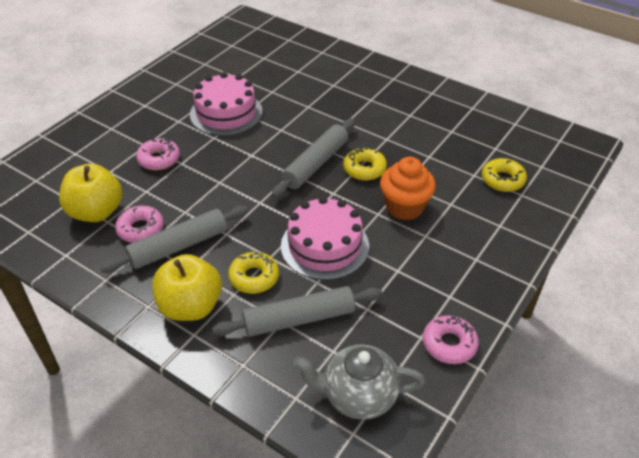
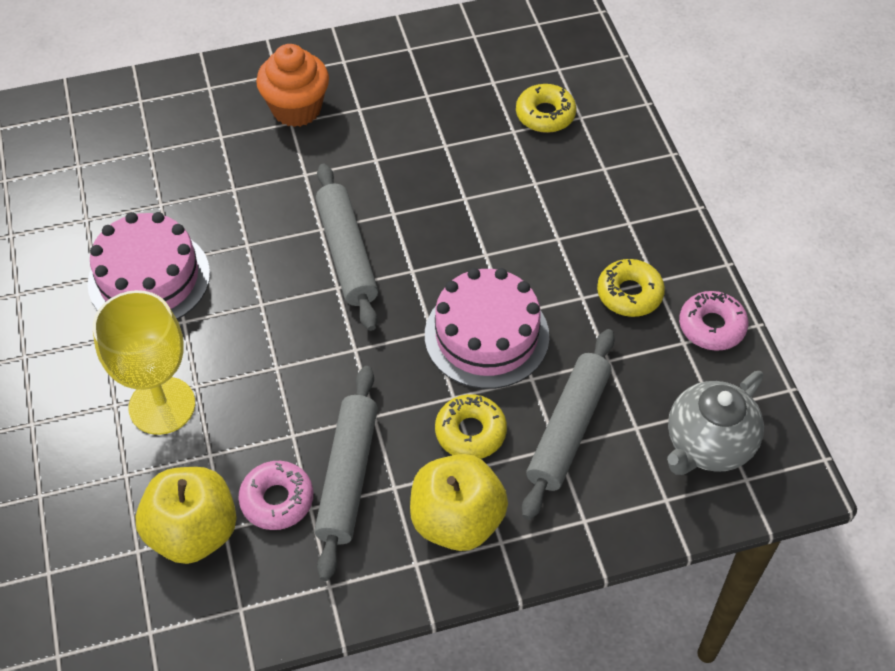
camera: 50 degrees left, 10 degrees up
pink donut [136,138,180,170] -> yellow goblet [93,290,195,435]
yellow donut [343,147,387,181] -> yellow donut moved to [597,259,665,317]
orange cupcake [380,157,436,220] -> orange cupcake moved to [256,44,329,127]

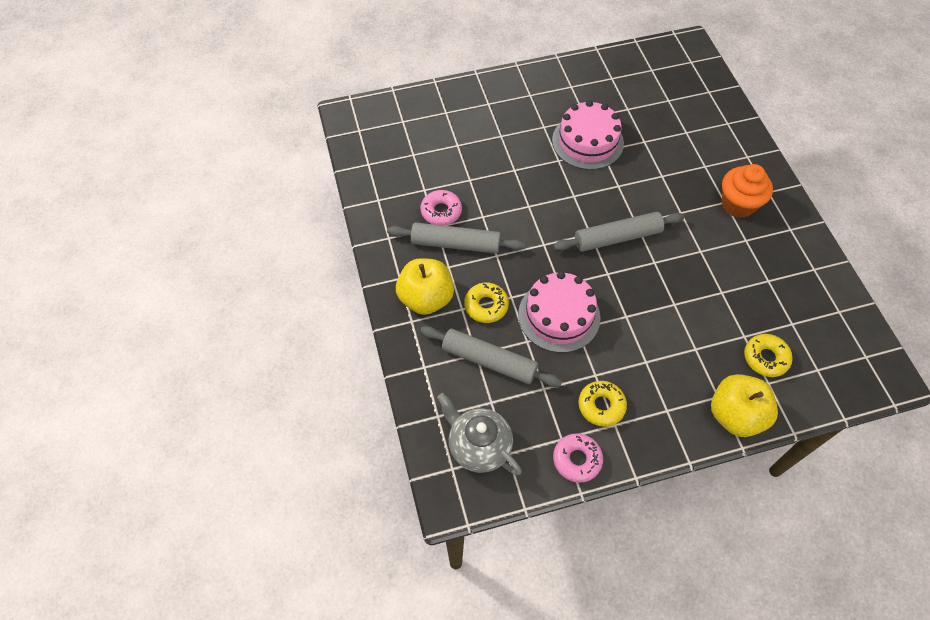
camera: 90 degrees right, 5 degrees up
yellow goblet [93,290,195,435] -> none
yellow apple [135,467,237,564] -> yellow apple moved to [711,374,778,437]

